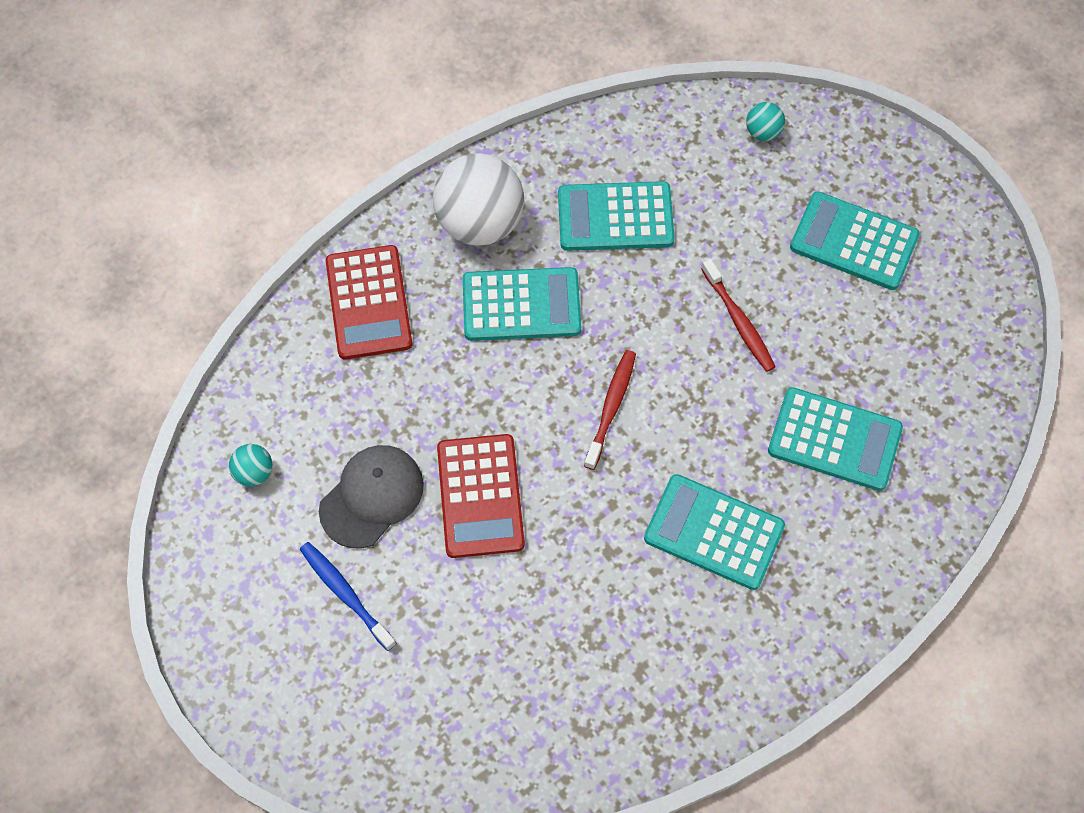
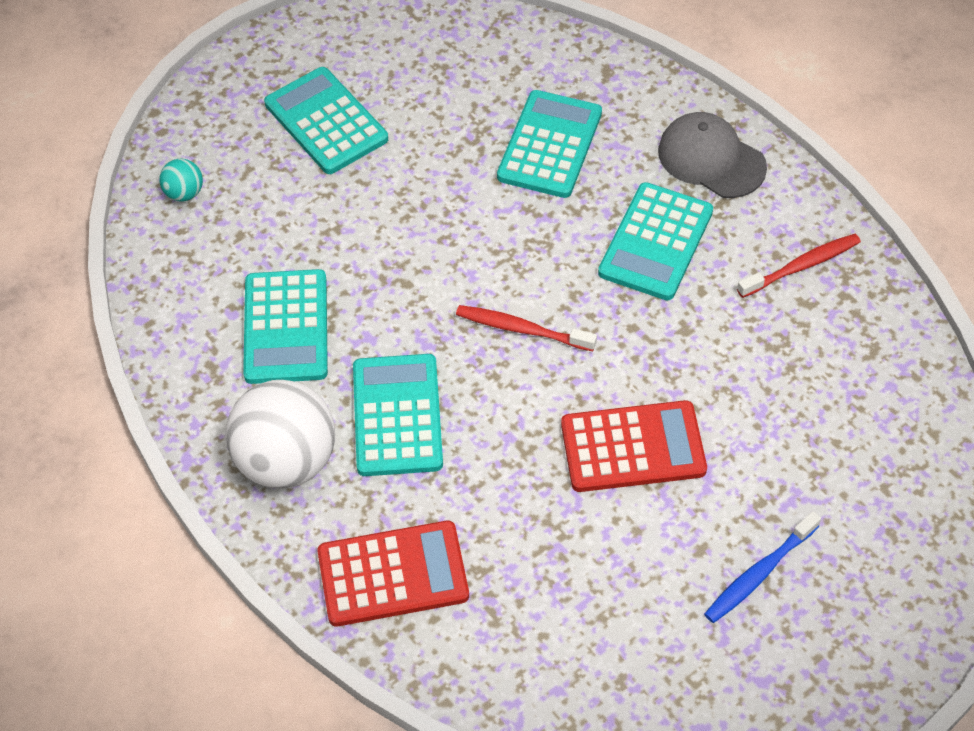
camera: 90 degrees left, 10 degrees down
turquoise ball [229,444,272,487] -> none
grey cap [319,445,424,548] -> grey cap moved to [658,112,767,198]
red toothbrush [701,259,775,372] -> red toothbrush moved to [737,234,861,298]
turquoise calculator [790,191,920,290] -> turquoise calculator turned 120 degrees clockwise [264,67,388,174]

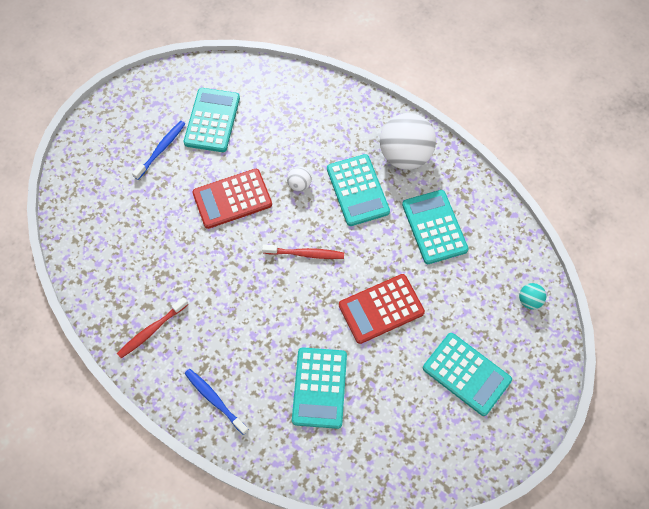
camera: 165 degrees right, 10 degrees up
red calculator [317,521,469,626] -> red calculator moved to [339,274,425,344]
turquoise calculator [598,182,713,300] -> turquoise calculator moved to [184,88,240,152]
grey cap [658,112,767,198] -> blue toothbrush [184,369,249,435]
none -> white ball [287,167,312,191]

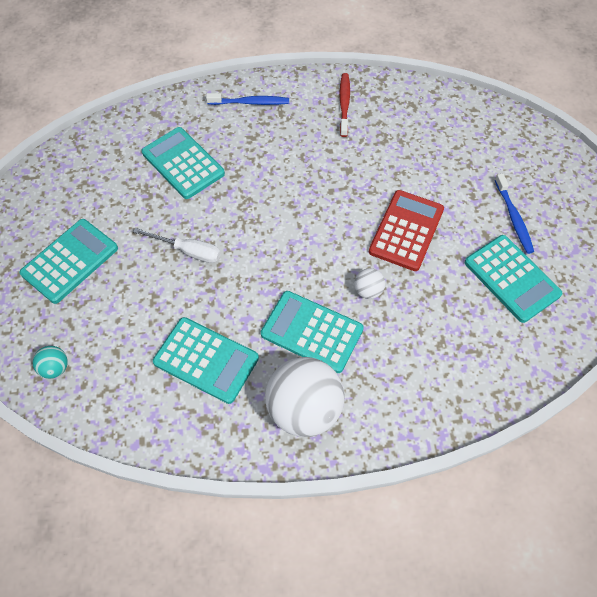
camera: 135 degrees right, 5 degrees down
red toothbrush [262,244,344,259] -> none
red calculator [339,274,425,344] -> white screwdriver [133,228,221,263]
turquoise calculator [423,333,512,416] -> turquoise calculator turned 135 degrees clockwise [20,219,118,304]

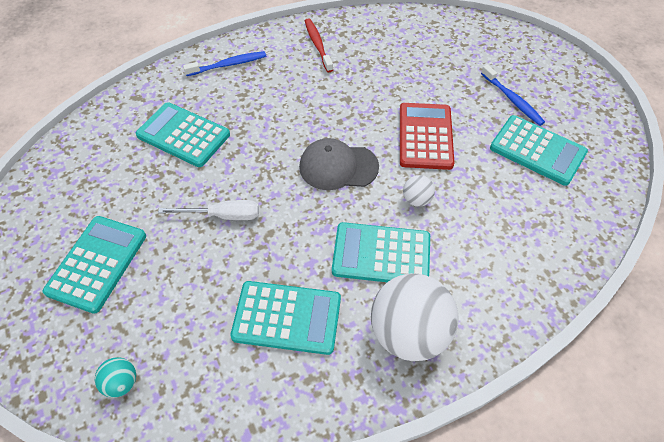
camera: 20 degrees left, 5 degrees down
none -> grey cap [299,138,379,190]

